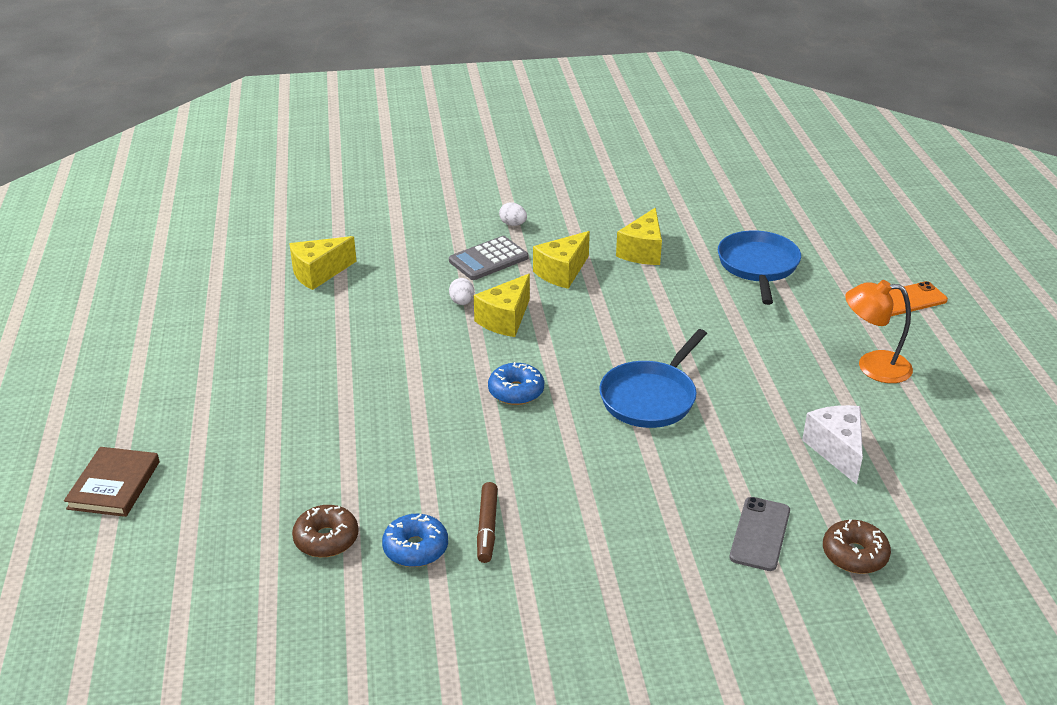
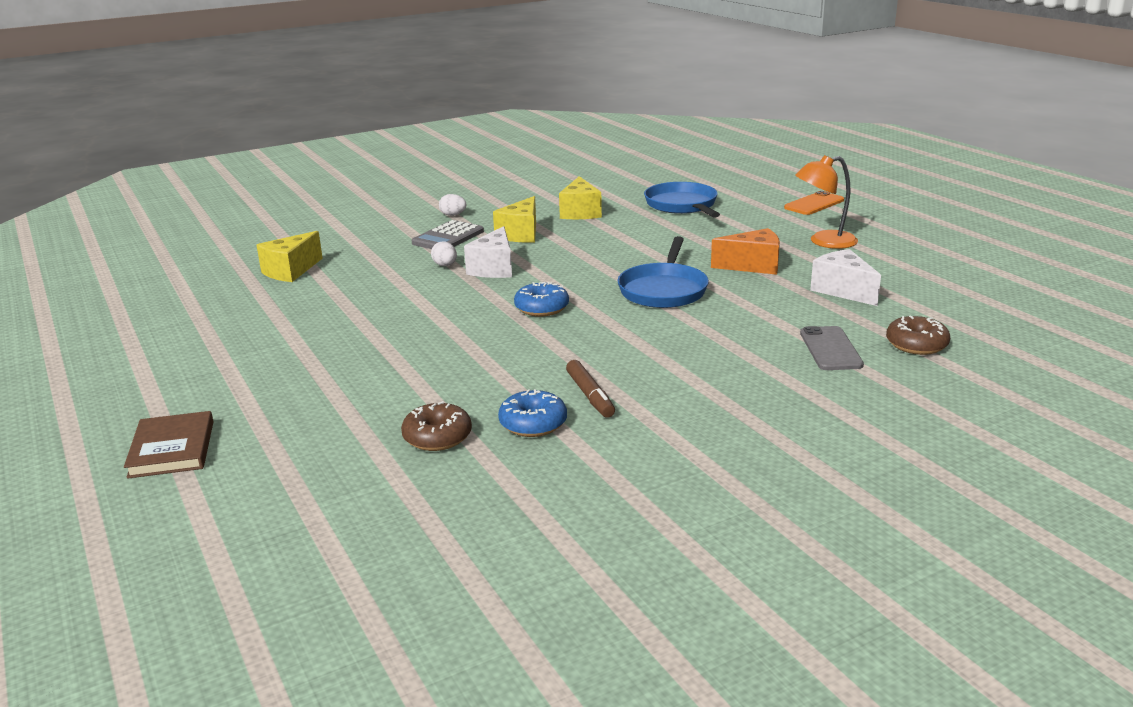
camera: 20 degrees left, 10 degrees down
yellow cheese [474,274,530,337] -> white cheese [464,226,512,278]
none -> orange cheese [711,228,780,275]

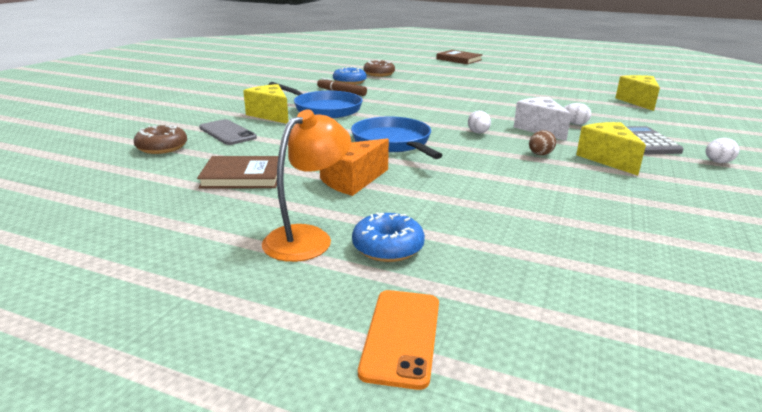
camera: 140 degrees right, 0 degrees up
blue donut [514,282,569,316] -> blue donut moved to [352,213,425,262]
yellow cheese [559,176,602,219] -> yellow cheese moved to [243,84,288,124]
blue pan [644,182,720,218] -> blue pan moved to [269,82,363,118]
white cheese [810,249,881,306] -> brown book [197,156,278,188]
none -> white egg [468,111,491,133]
none -> brown egg [529,130,556,155]

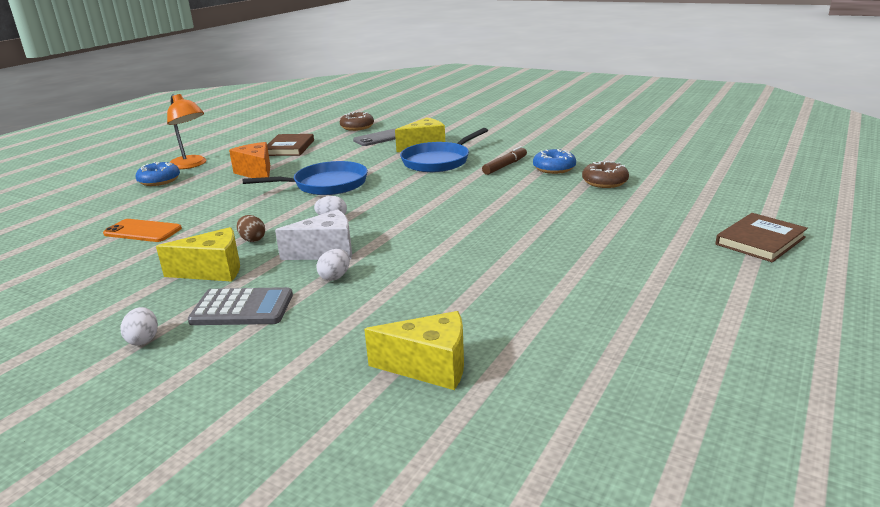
camera: 100 degrees right, 0 degrees up
orange phone [358,290,439,390] -> orange phone moved to [103,219,182,242]

